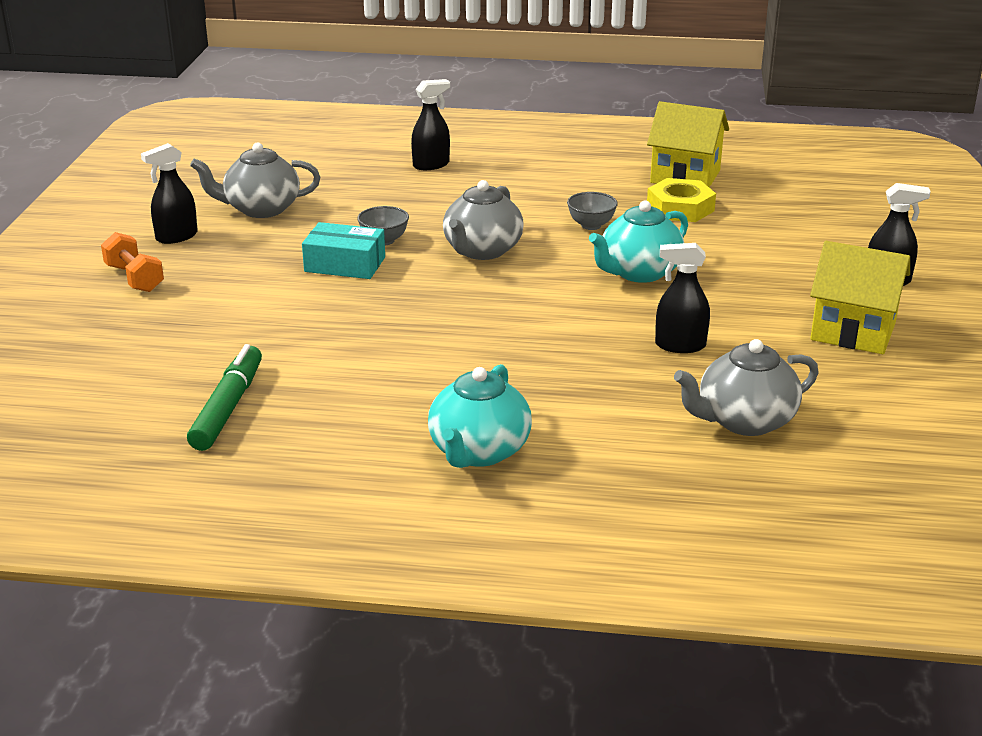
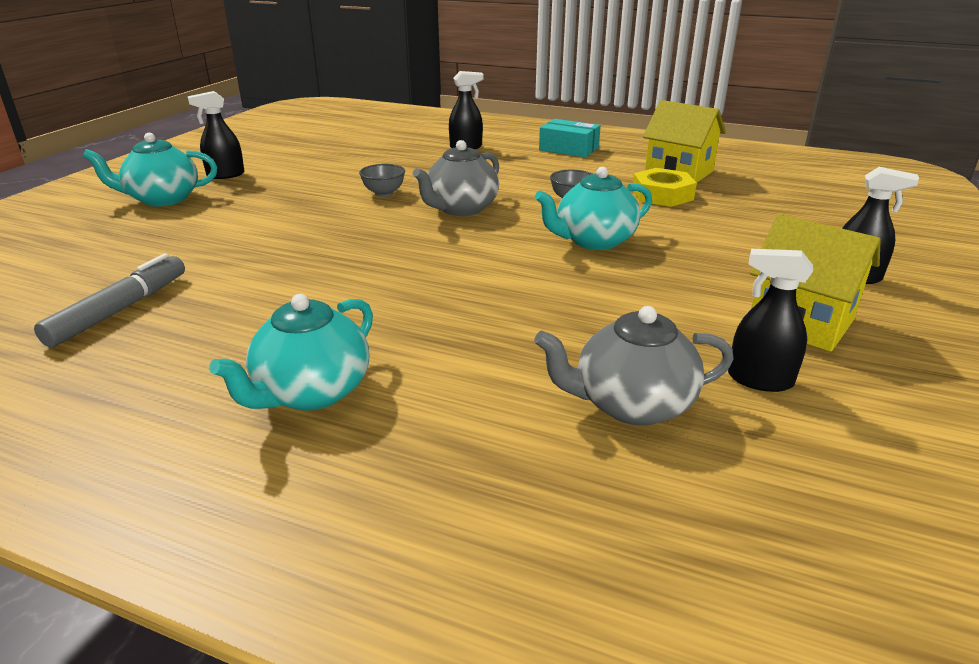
camera: 15 degrees right, 0 degrees up
orange dumbbell [101,232,164,292] -> turquoise teapot [83,133,217,207]
green marker [187,344,262,451] -> grey marker [34,253,185,347]
grey teapot [190,142,320,218] -> none
turquoise box [302,222,385,279] -> turquoise box moved to [539,119,601,157]
black spray bottle [655,243,710,353] -> black spray bottle moved to [728,249,813,392]

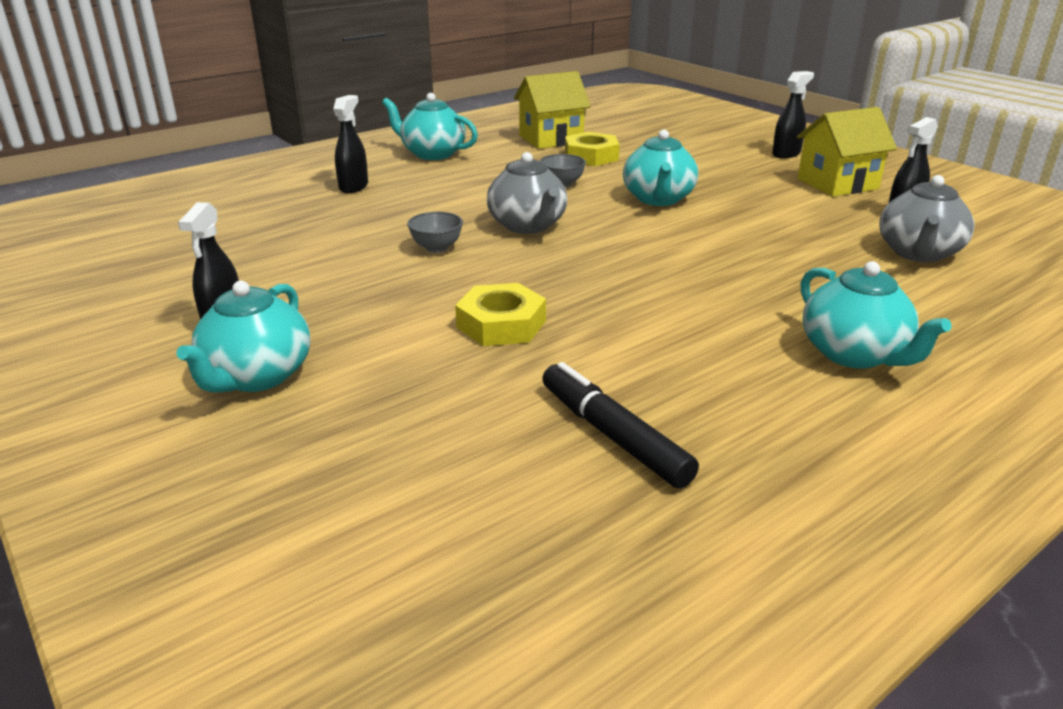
camera: 60 degrees left, 0 degrees up
grey marker [34,253,185,347] -> black marker [542,362,699,489]
turquoise box [539,119,601,157] -> turquoise teapot [382,93,478,160]
none -> yellow nut [455,283,546,346]

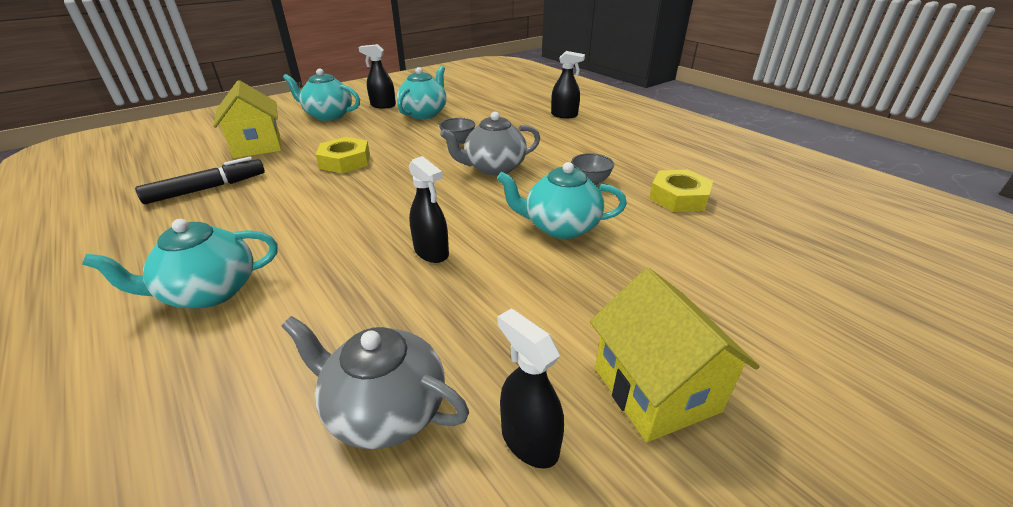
camera: 90 degrees right, 5 degrees up
turquoise teapot [382,93,478,160] -> turquoise teapot moved to [397,66,446,119]
yellow house [514,71,591,149] -> yellow house moved to [213,80,281,158]
black spray bottle [772,71,814,158] -> black spray bottle moved to [409,156,449,263]

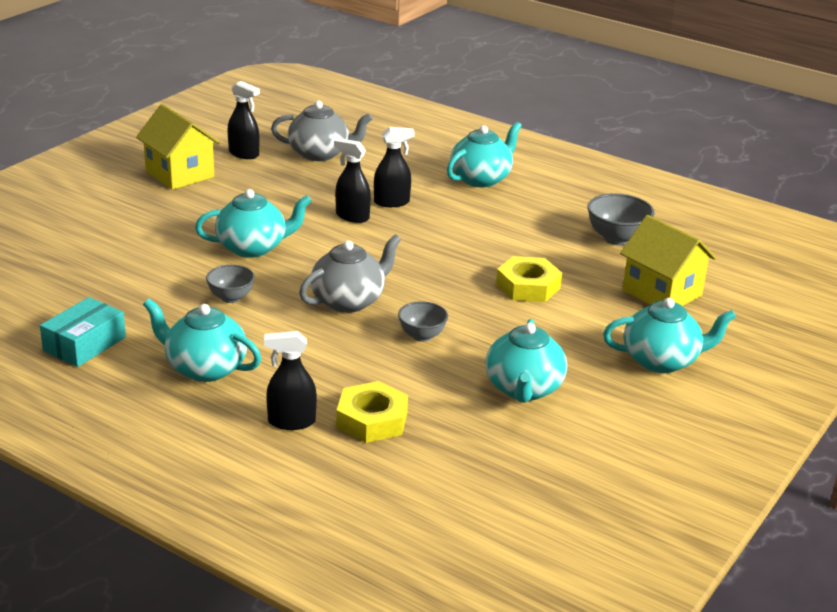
camera: 160 degrees right, 5 degrees down
black marker [135,157,265,204] -> grey bowl [587,193,655,245]
black spray bottle [358,44,396,108] -> black spray bottle moved to [374,127,415,207]
yellow nut [649,170,713,212] -> yellow nut moved to [336,381,408,443]
none -> turquoise box [40,297,126,367]
none -> turquoise teapot [143,298,261,382]

